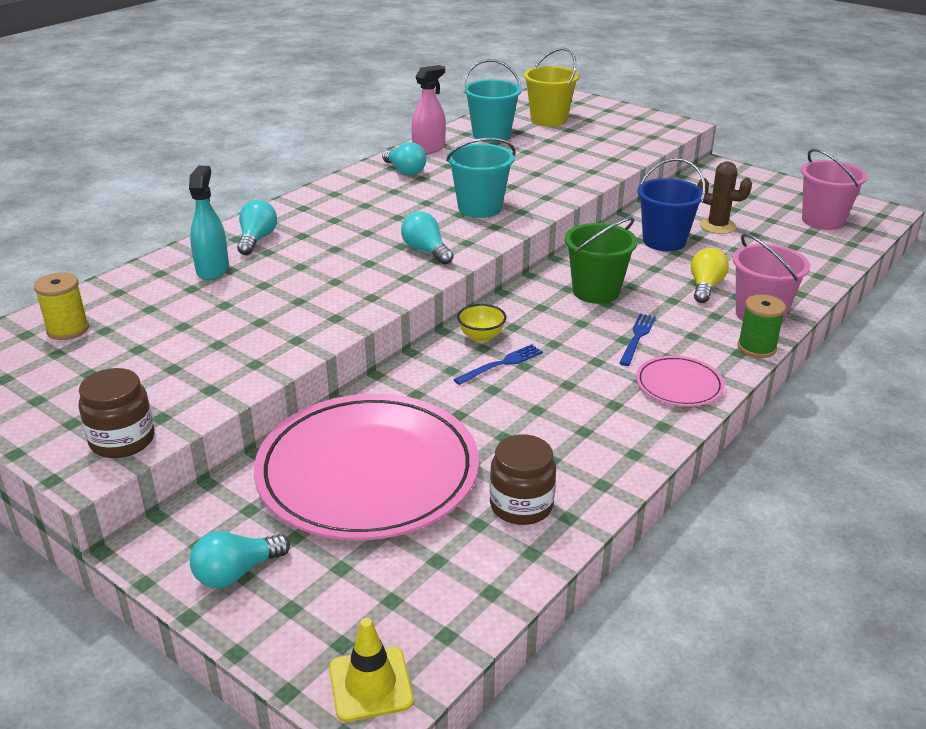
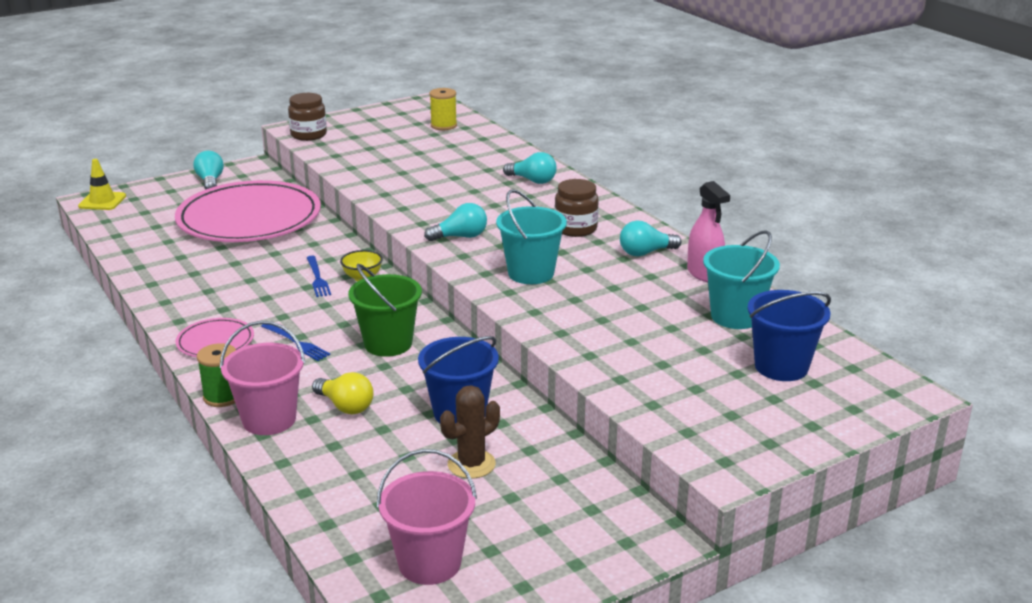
camera: 110 degrees right, 5 degrees down
turquoise spray bottle [189,166,229,280] -> none
brown jar [490,435,556,525] -> brown jar moved to [555,179,599,237]
yellow bucket [524,48,579,127] -> blue bucket [747,290,831,381]

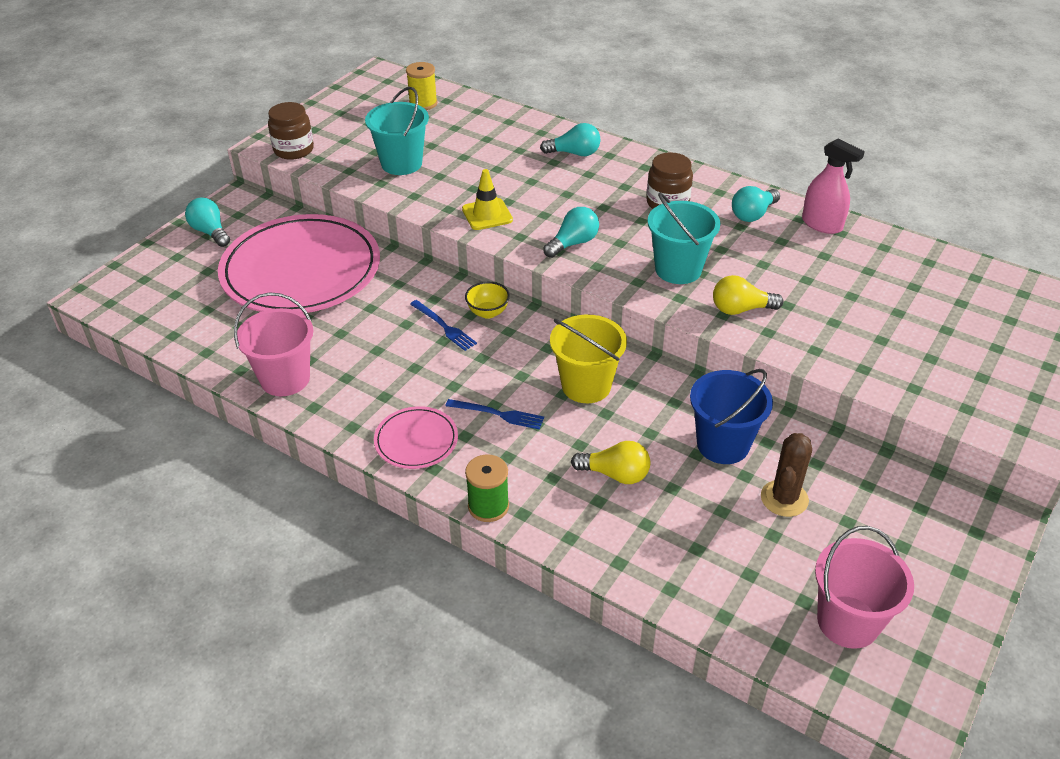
camera: 25 degrees left, 15 degrees up
yellow traffic cone [78,159,126,210] -> yellow traffic cone moved to [462,169,513,230]
pink bucket [220,321,305,435] -> pink bucket moved to [234,292,313,396]
green bucket [348,264,422,357] -> yellow bucket [550,315,627,403]
turquoise bucket [703,230,780,329] -> turquoise bucket moved to [365,87,429,175]
blue bucket [747,290,831,381] -> none
none -> yellow light bulb [713,275,783,315]

